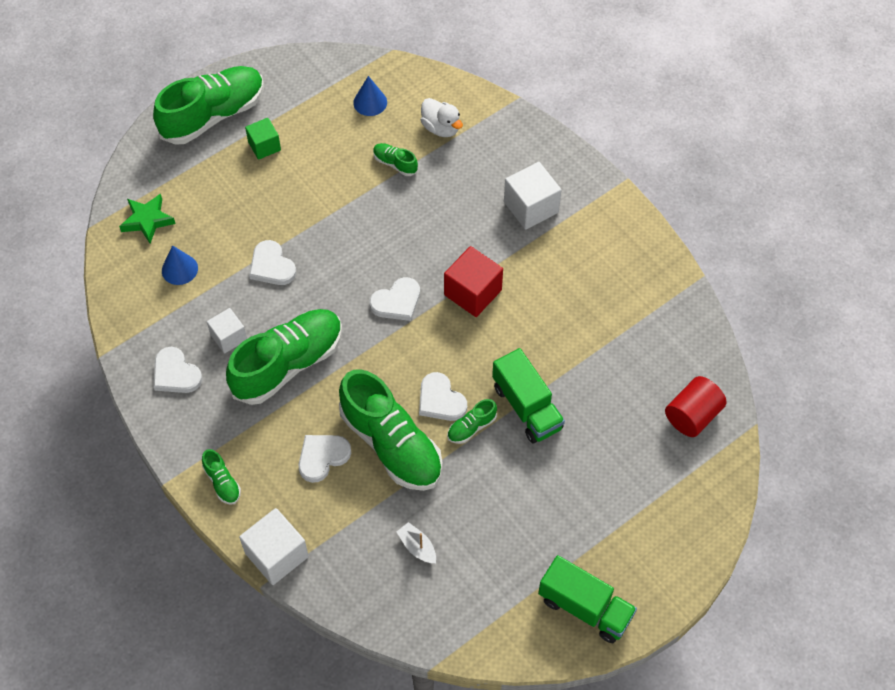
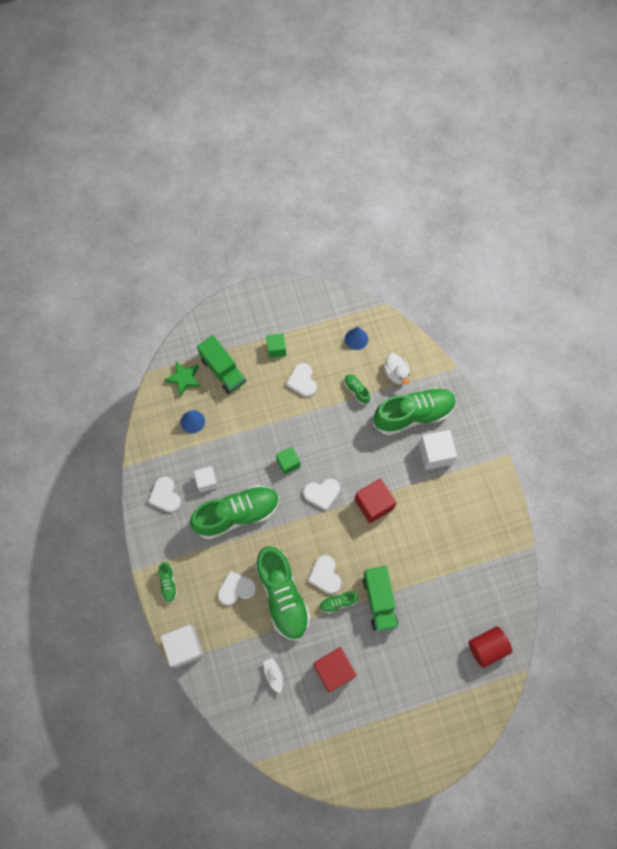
camera: 20 degrees right, 10 degrees up
green shoe [153,66,264,145] -> green shoe moved to [373,387,456,435]
white heart [249,240,296,285] -> white heart moved to [286,363,317,397]
green truck [538,555,637,643] -> green truck moved to [197,335,246,394]
none -> green cube [276,447,301,475]
none -> red cube [313,647,357,692]

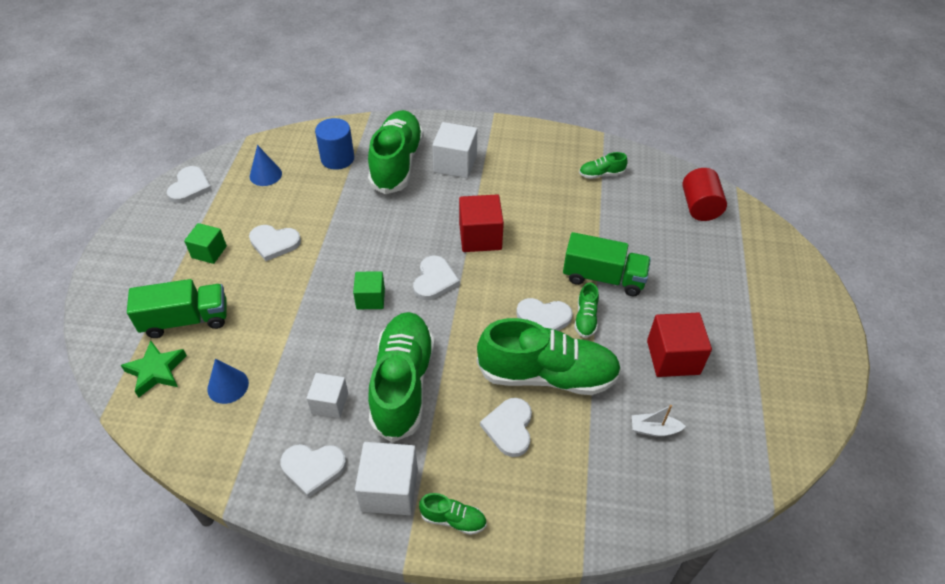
camera: 65 degrees left, 20 degrees down
white cube [160,625,204,668] -> white cube moved to [355,442,418,515]
green shoe [344,374,370,405] -> green shoe moved to [579,152,628,179]
white duck [384,353,410,385] -> blue cylinder [315,118,354,170]
none -> white heart [167,166,212,203]

